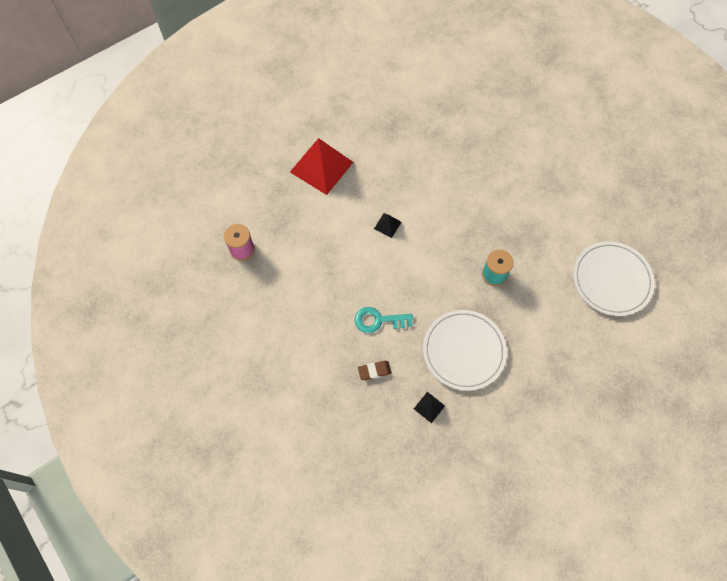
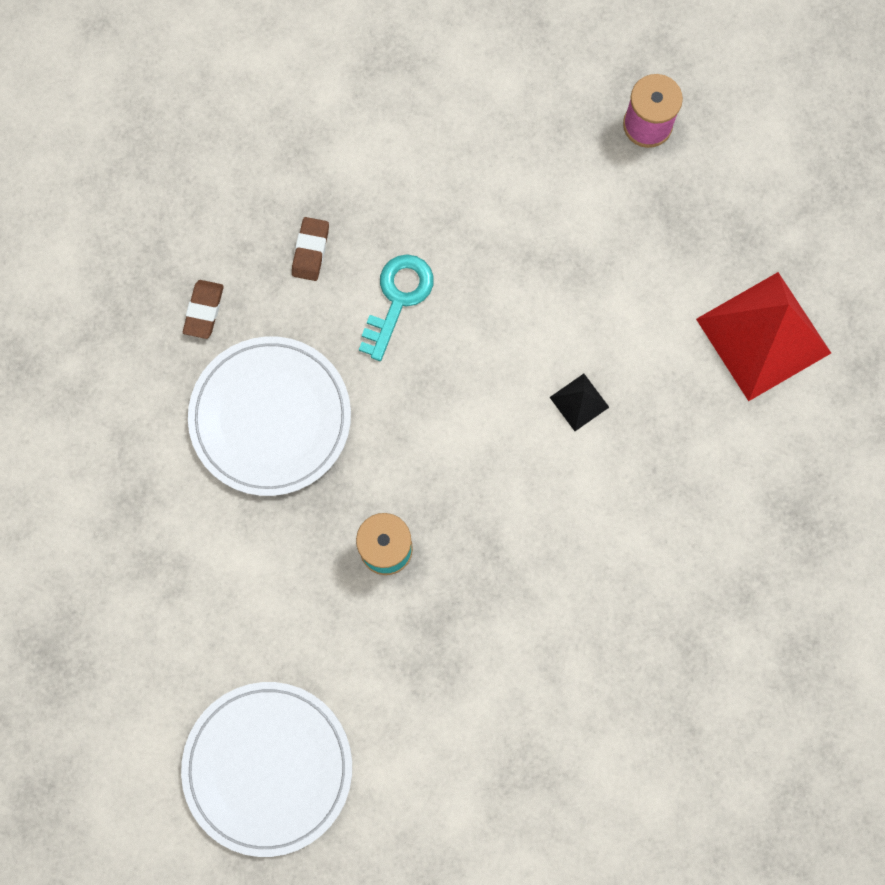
camera: 115 degrees right, 10 degrees up
black pyramid [414,392,445,423] -> brown eraser [183,280,224,339]

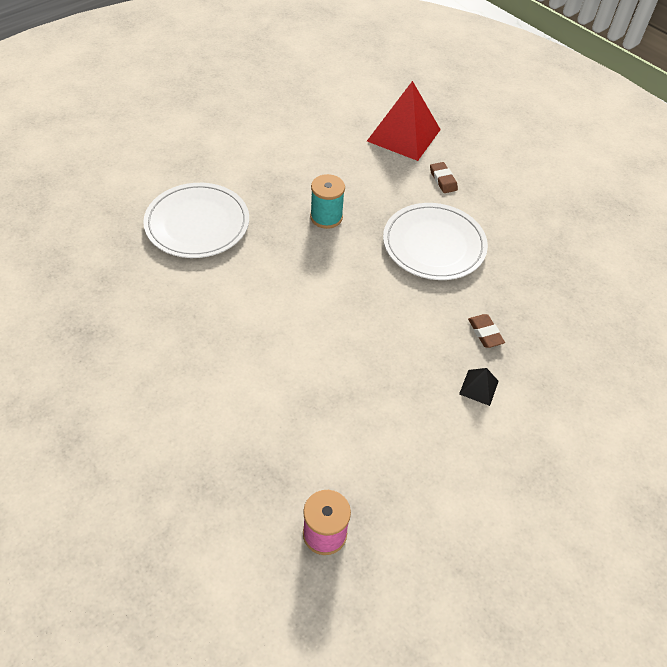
camera: 145 degrees right, 25 degrees down
white plate [181,682,352,857] -> white plate moved to [143,183,249,258]
brown eraser [183,280,224,339] -> brown eraser moved to [430,162,458,193]
turquoise key [359,254,434,361] -> none
black pyramid [550,374,609,431] -> black pyramid moved to [459,368,499,406]
red pyramid [696,272,831,401] -> red pyramid moved to [367,81,441,161]

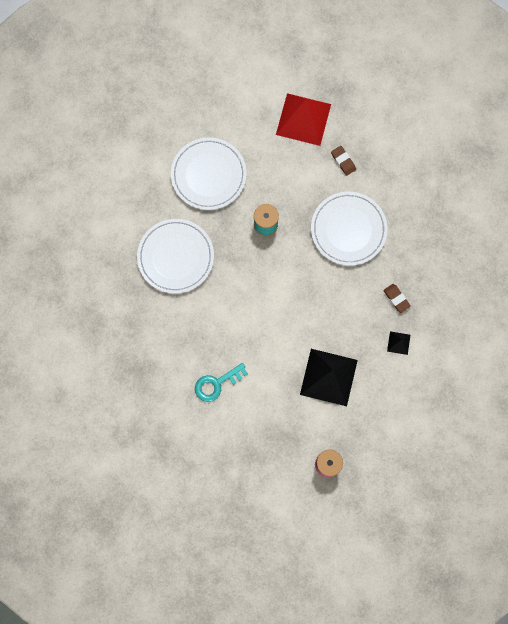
camera: 10 degrees left, 25 degrees up
none -> white plate [171,137,247,210]
none -> turquoise key [195,363,248,402]
none -> black pyramid [300,349,358,406]

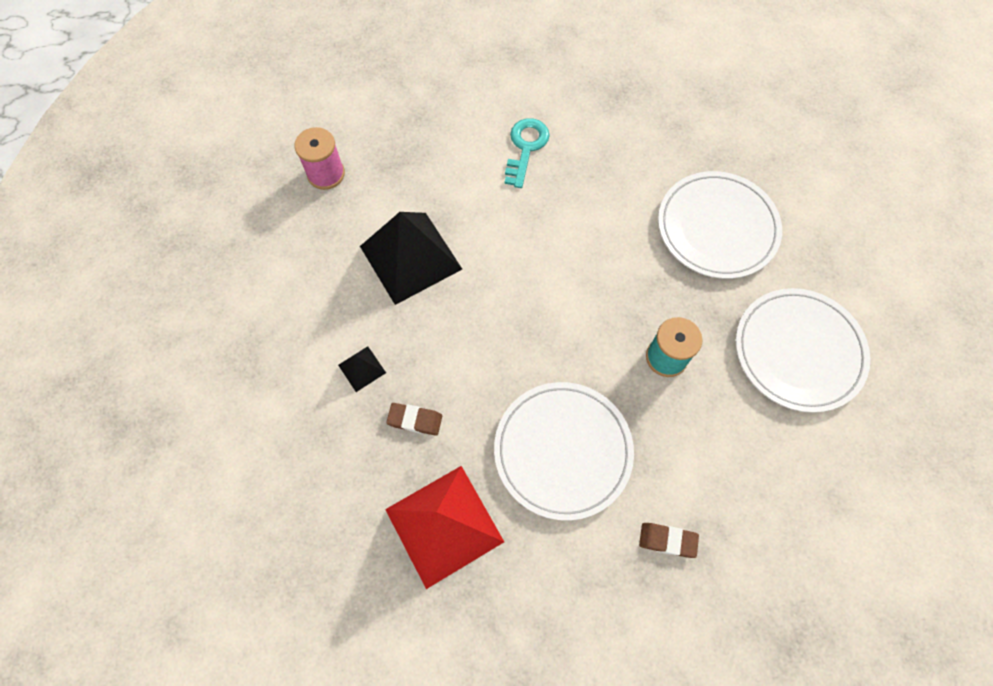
camera: 135 degrees right, 10 degrees down
red pyramid [276,93,331,146] -> red pyramid moved to [385,466,504,589]

